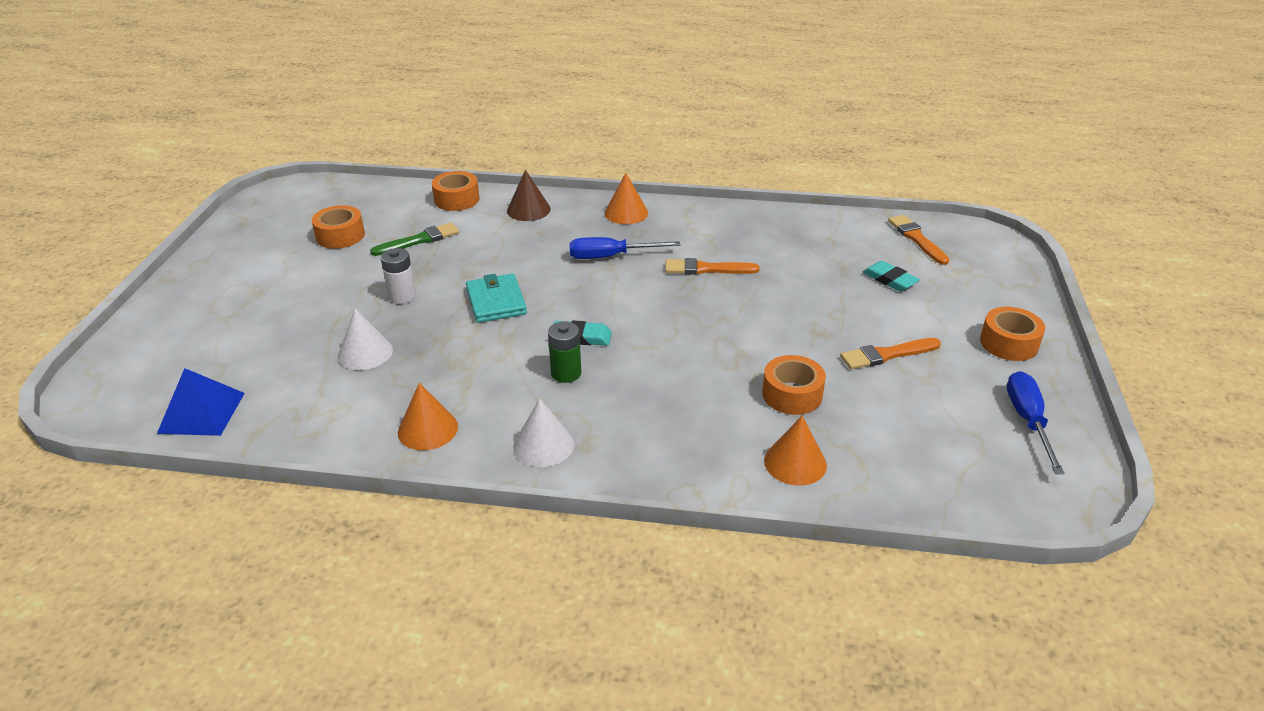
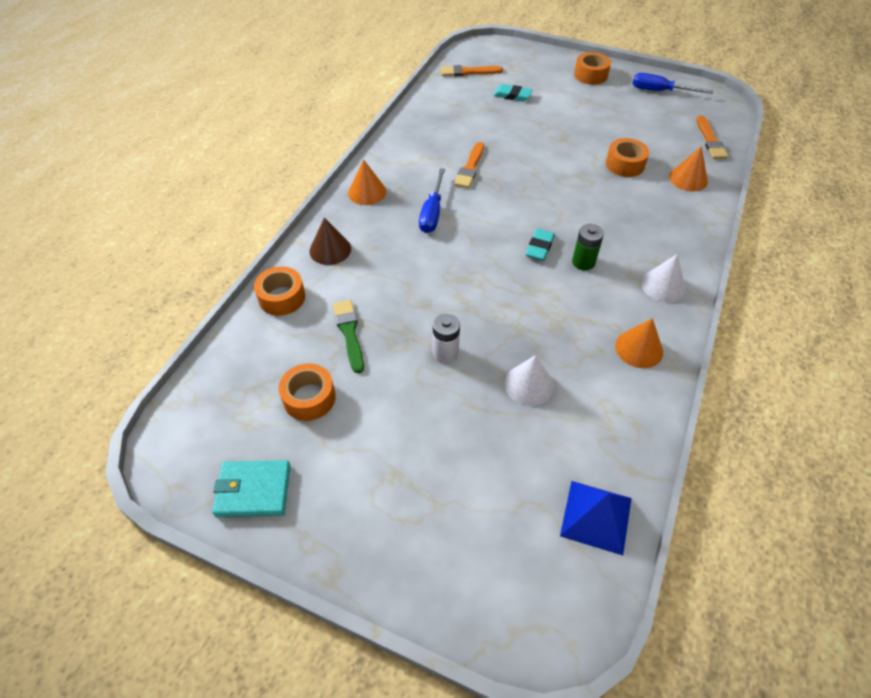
camera: 75 degrees left, 15 degrees up
turquoise wallet [466,274,527,323] -> turquoise wallet moved to [212,460,291,517]
orange brush [840,338,941,369] -> orange brush moved to [696,115,728,159]
turquoise eraser [863,261,920,292] -> turquoise eraser turned 45 degrees clockwise [493,84,532,102]

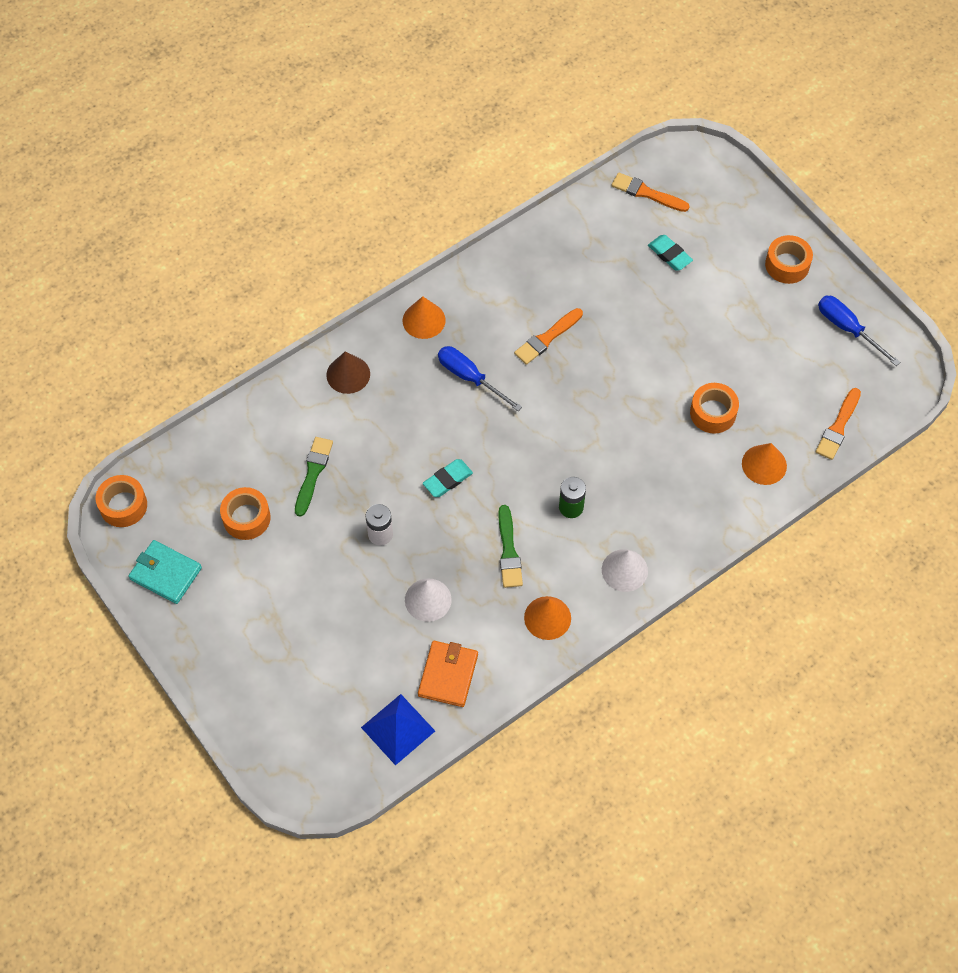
camera: 30 degrees right, 10 degrees up
orange tape [254,266,305,316] -> orange tape moved to [96,475,147,527]
blue screwdriver [419,168,445,233] -> blue screwdriver turned 90 degrees clockwise [438,346,522,411]
turquoise eraser [526,228,555,261] -> turquoise eraser moved to [423,459,473,497]
none -> orange wallet [418,641,478,707]
none -> green brush [498,505,523,588]

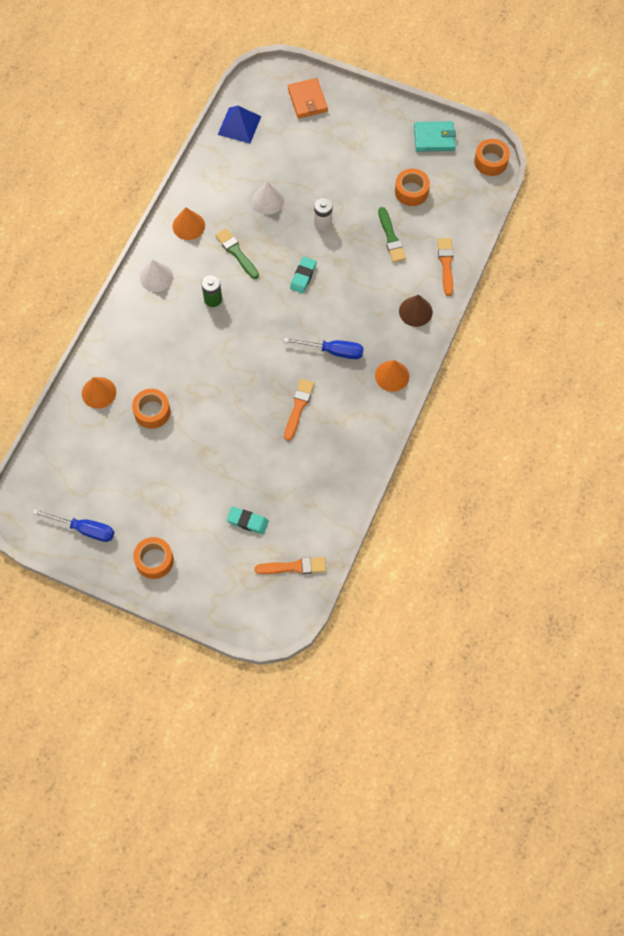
camera: 150 degrees right, 5 degrees up
orange wallet [418,641,478,707] -> orange wallet moved to [288,78,328,118]
orange brush [815,388,861,460] -> orange brush moved to [437,238,453,296]

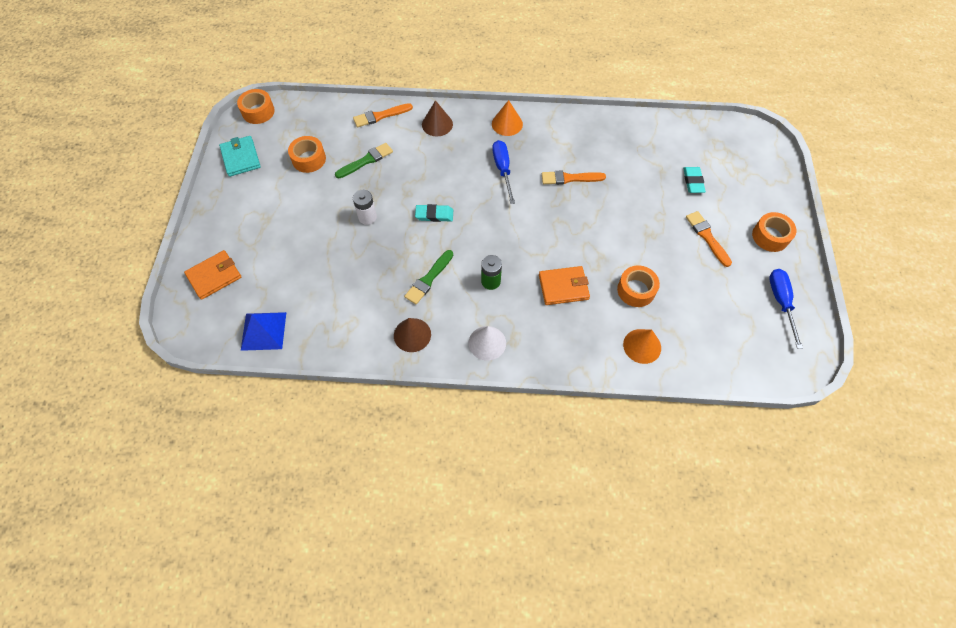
camera: 110 degrees left, 5 degrees down
orange cone [172,207,205,240] -> brown cone [394,318,431,352]
white cone [252,181,284,214] -> none
orange brush [255,557,326,574] -> orange brush moved to [686,211,732,267]
none -> orange wallet [539,266,590,305]

